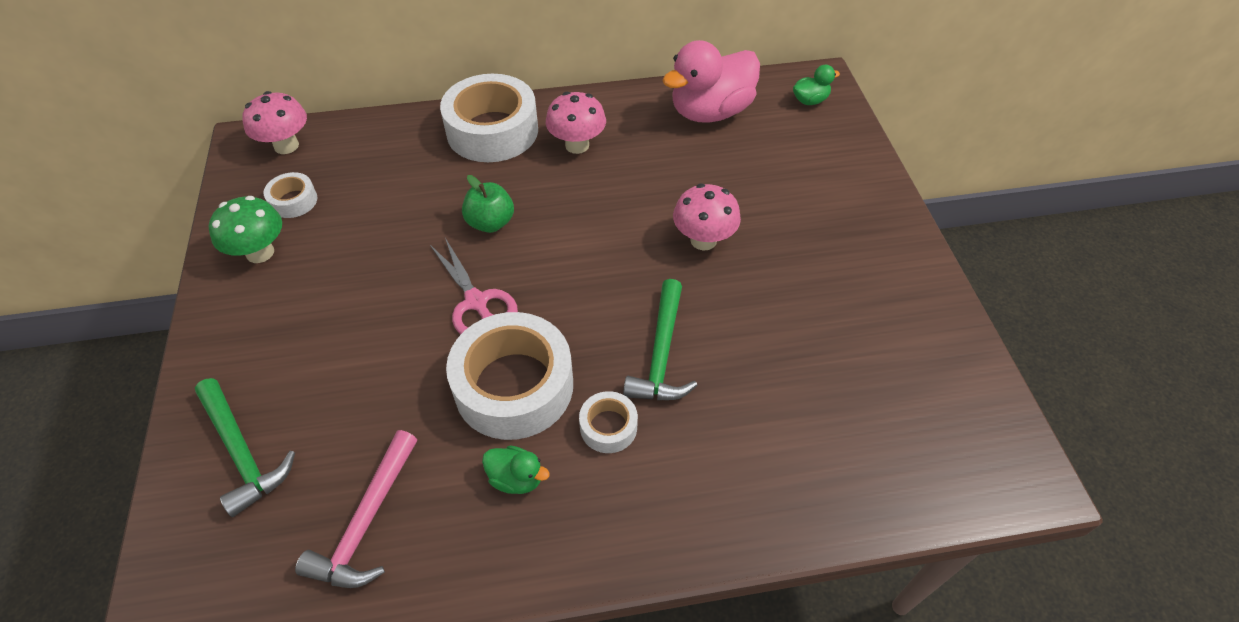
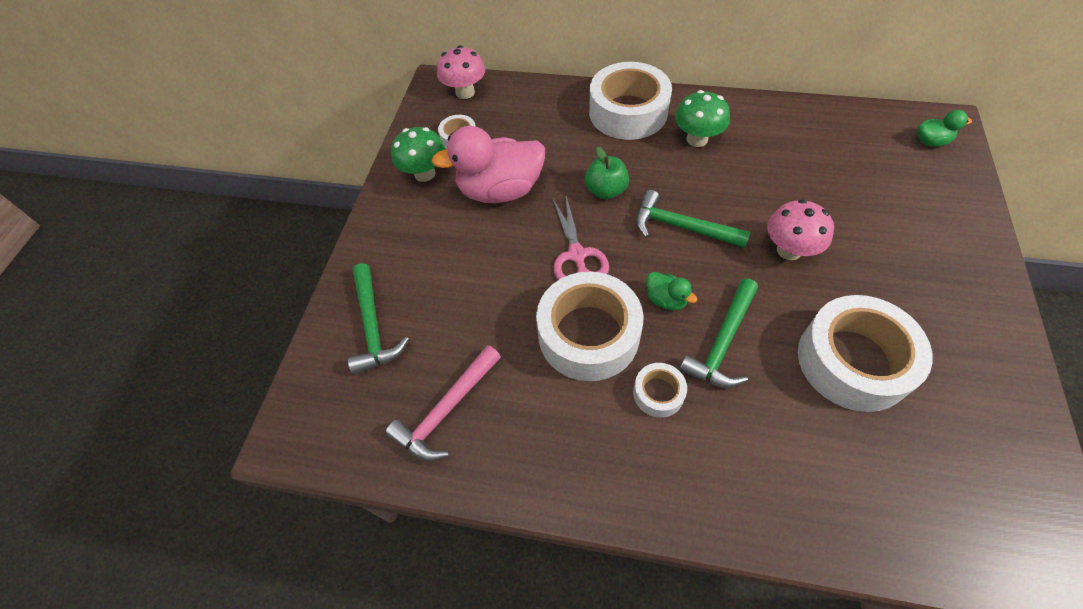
camera: 25 degrees right, 5 degrees up
green duck [482,446,550,494] -> green duck moved to [646,272,697,311]
pink mushroom [546,92,606,154] -> green mushroom [675,90,730,147]
pink duck [662,40,760,123] -> pink duck moved to [431,126,545,203]
none -> green hammer [635,190,750,248]
none -> white tape [798,295,933,412]

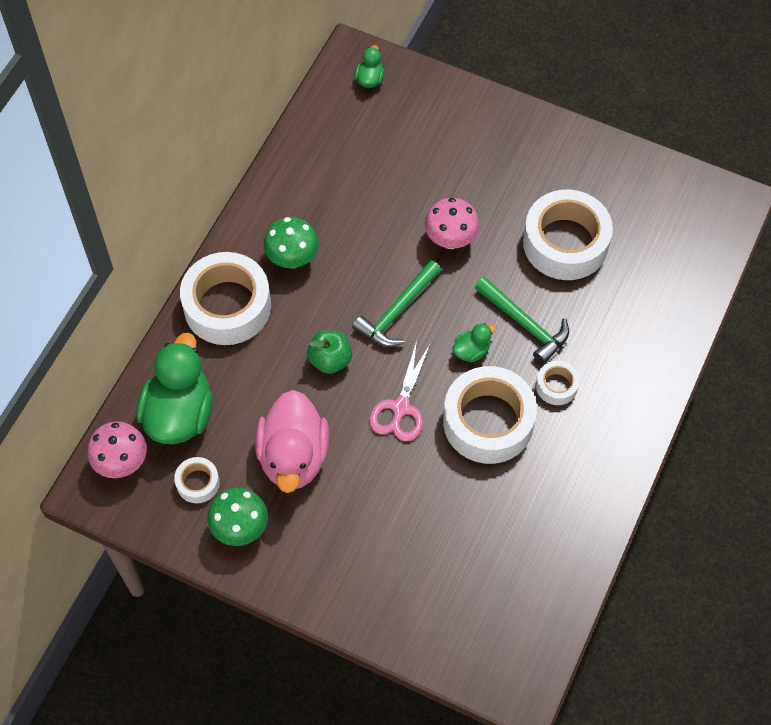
camera: 80 degrees left, 5 degrees up
green hammer [348,263,409,375] -> none
pink hammer [385,345,501,461] -> none
pink scissors [552,196,609,280] -> pink scissors turned 105 degrees clockwise [369,341,430,441]
none -> green duck [136,333,213,444]

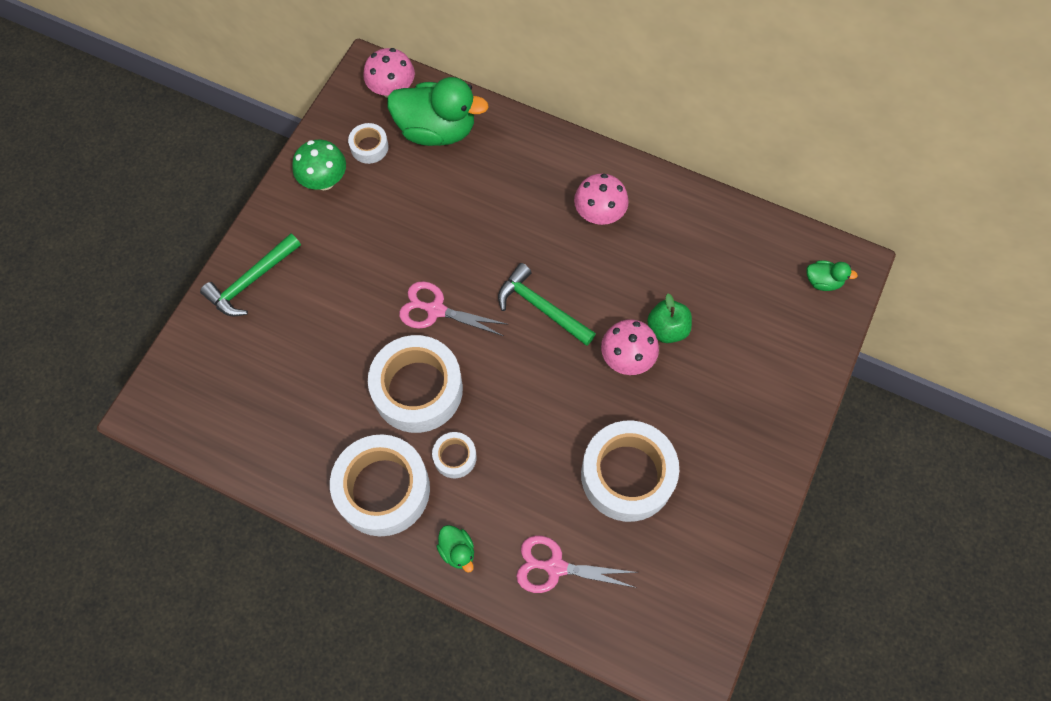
camera: 90 degrees right, 5 degrees up
white tape [180,252,271,345] -> white tape moved to [330,434,430,536]
pink duck [255,390,330,493] -> none
green mushroom [264,217,319,268] -> pink mushroom [574,174,629,225]
green apple [307,330,352,374] -> green apple moved to [647,293,692,343]
green duck [452,323,497,363] -> green duck moved to [437,525,474,573]
green hammer [475,277,569,365] -> green hammer moved to [200,233,301,316]
none -> pink scissors [516,535,638,593]

